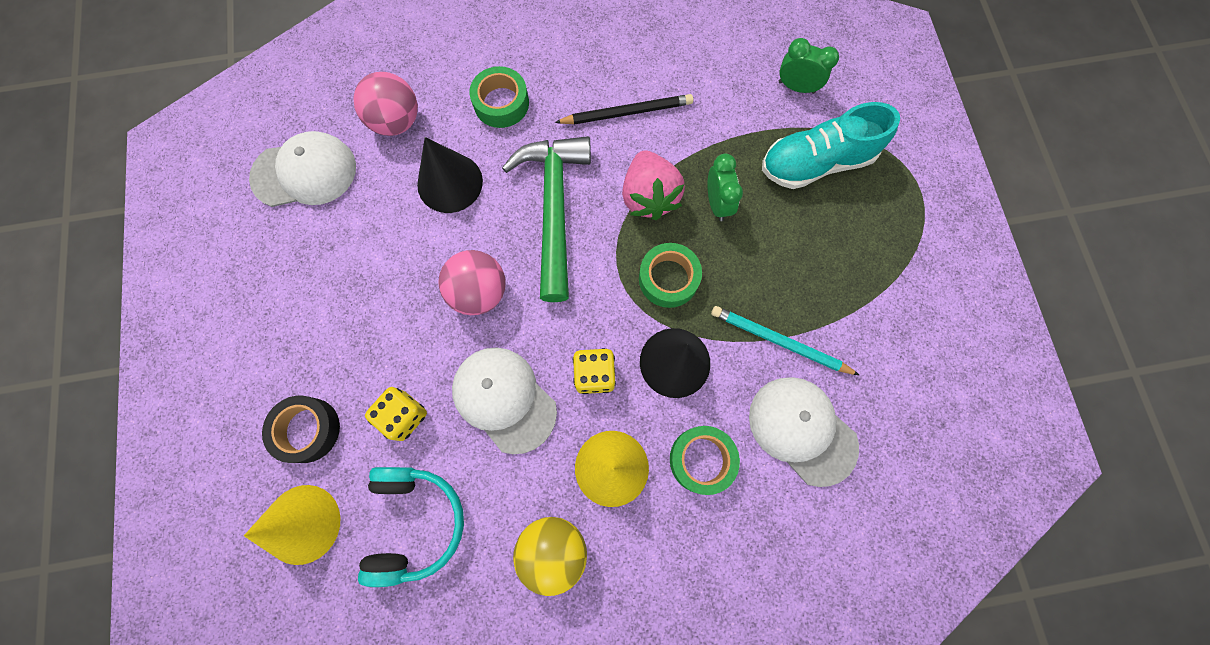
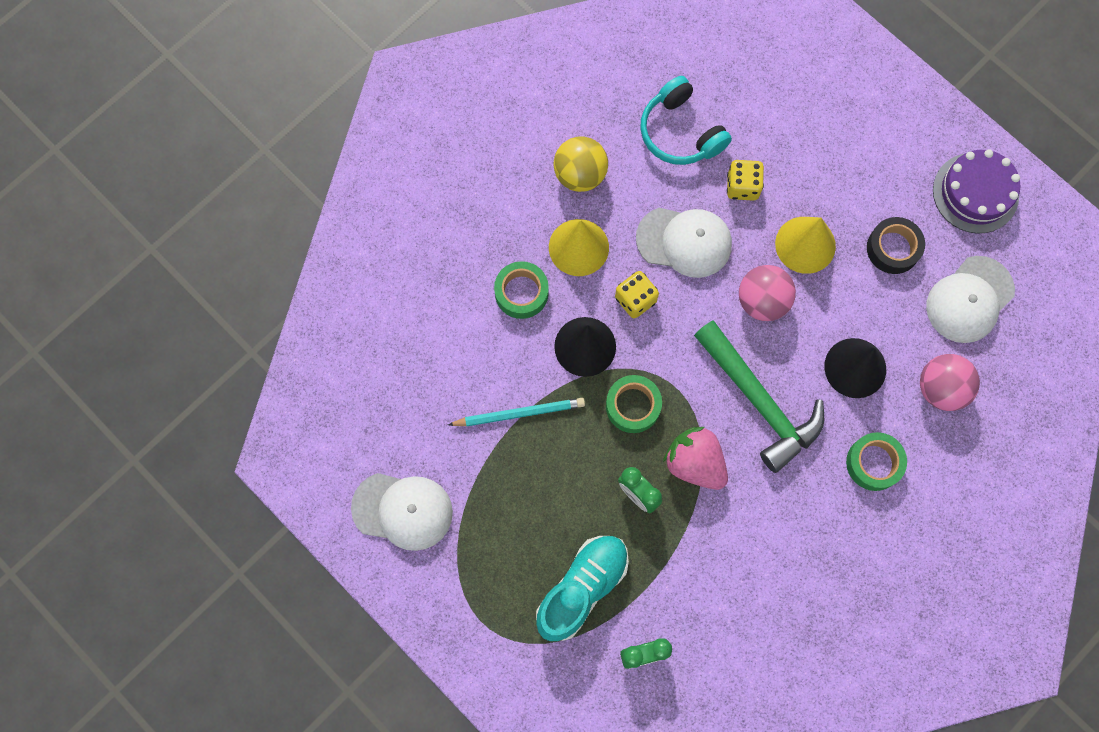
camera: 145 degrees right, 0 degrees up
yellow cone [244,485,341,565] -> yellow cone moved to [775,217,836,274]
black tape [262,396,340,463] -> black tape moved to [867,217,925,274]
black pencil [555,94,693,124] -> none
white cap [749,377,859,487] -> white cap moved to [351,473,453,551]
none -> purple cake [933,149,1021,233]

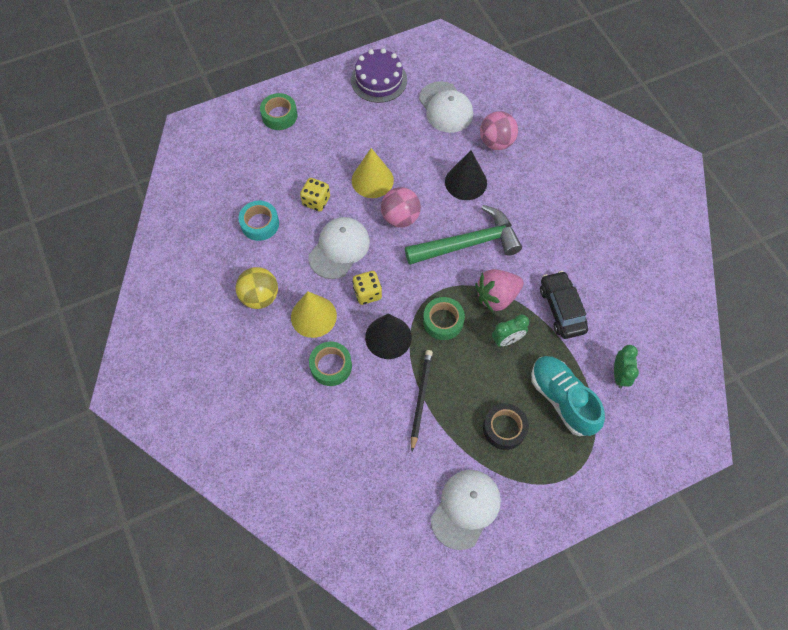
camera: 70 degrees left, 10 degrees down
turquoise pencil [448,398,585,426] -> black pencil [411,350,433,451]
turquoise headphones [640,76,732,165] -> turquoise tape [239,201,279,241]
green tape [846,432,907,491] -> green tape moved to [260,93,298,130]
black tape [867,217,925,274] -> black tape moved to [483,403,529,450]
none -> black car [540,271,588,339]

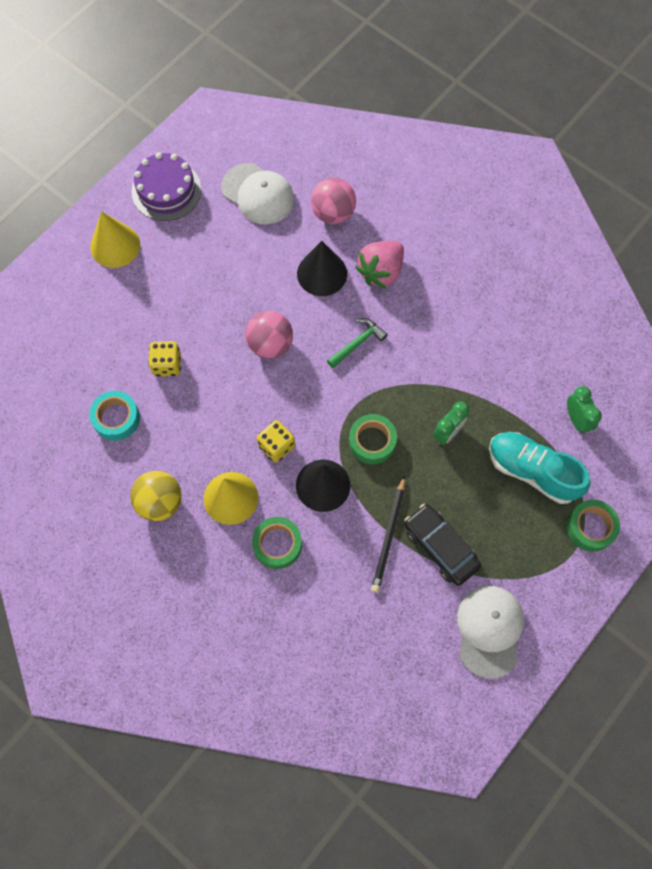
camera: 25 degrees left, 5 degrees up
green tape [260,93,298,130] -> green tape moved to [566,500,620,552]
white cap [308,217,370,279] -> none
yellow cone [352,148,394,198] -> yellow cone moved to [90,211,140,268]
green hammer [405,205,522,265] -> green hammer [327,318,388,368], size x0.49
black pencil [411,350,433,451] -> black pencil turned 150 degrees counterclockwise [371,476,405,593]
pink strawberry [475,269,524,313] -> pink strawberry moved to [355,241,404,289]
black tape [483,403,529,450] -> none
black car [540,271,588,339] -> black car moved to [404,504,481,586]

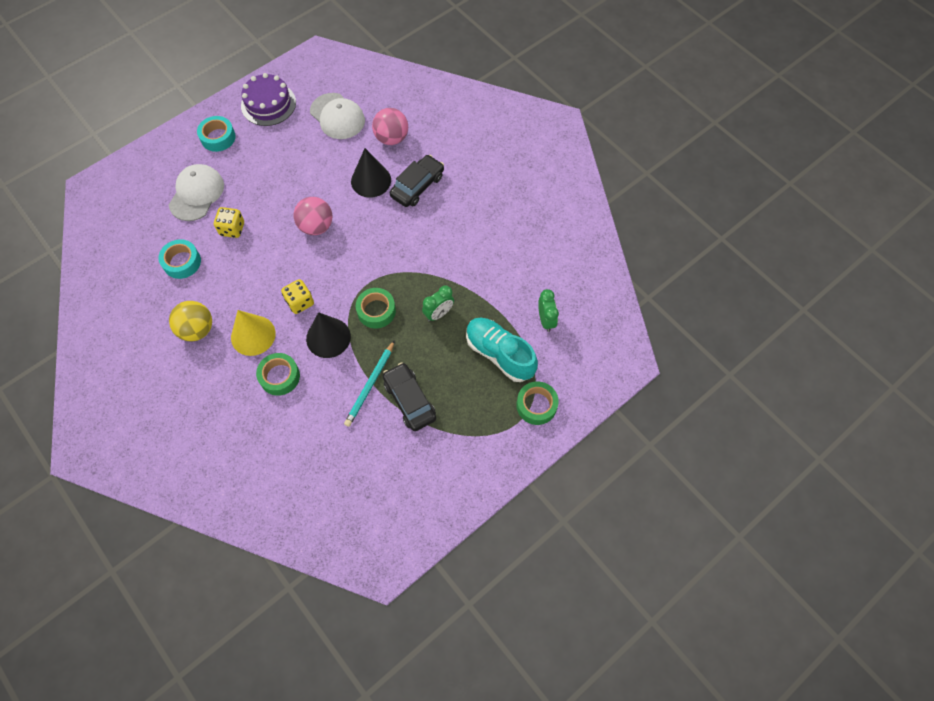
camera: 10 degrees right, 5 degrees down
yellow cone [90,211,140,268] -> turquoise tape [197,116,236,152]
green hammer [327,318,388,368] -> none
pink strawberry [355,241,404,289] -> black car [390,155,444,207]
black pencil [371,476,405,593] -> turquoise pencil [344,340,395,427]
white cap [457,586,524,679] -> white cap moved to [169,164,224,221]

